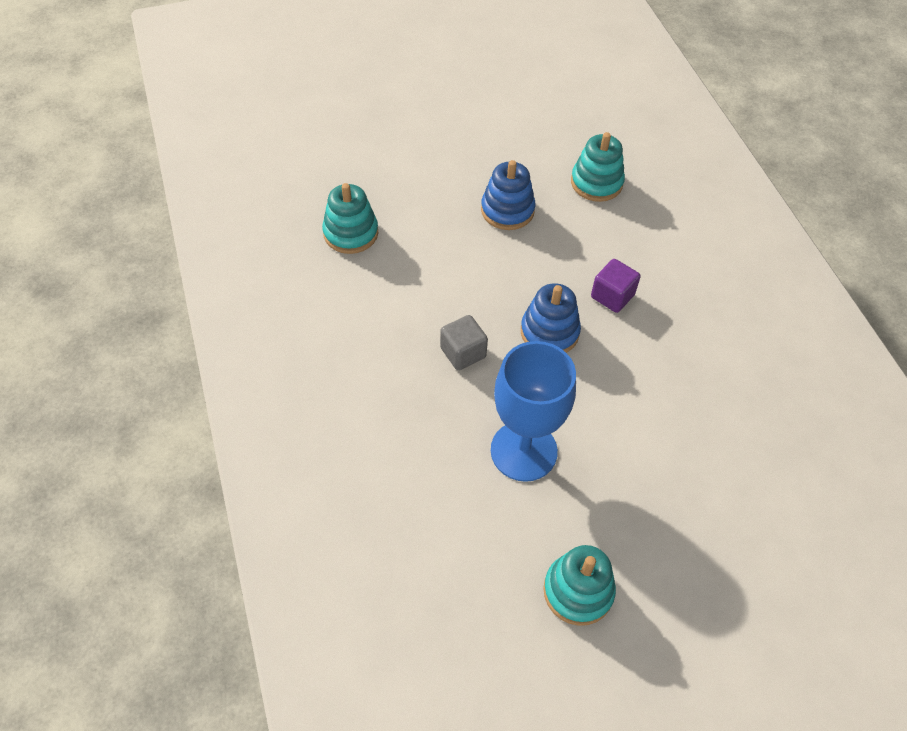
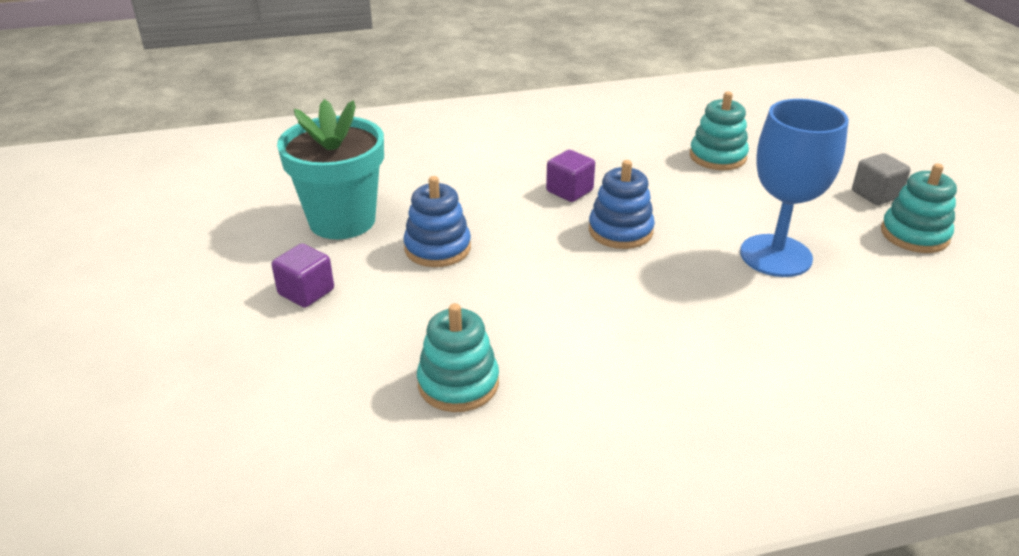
camera: 85 degrees left, 20 degrees down
grey cube [440,315,488,370] -> grey cube moved to [852,153,910,205]
turquoise stacking toy [571,132,625,202] -> turquoise stacking toy moved to [690,92,749,170]
none -> purple cube [272,244,334,308]
none -> turquoise flower pot [277,99,384,239]

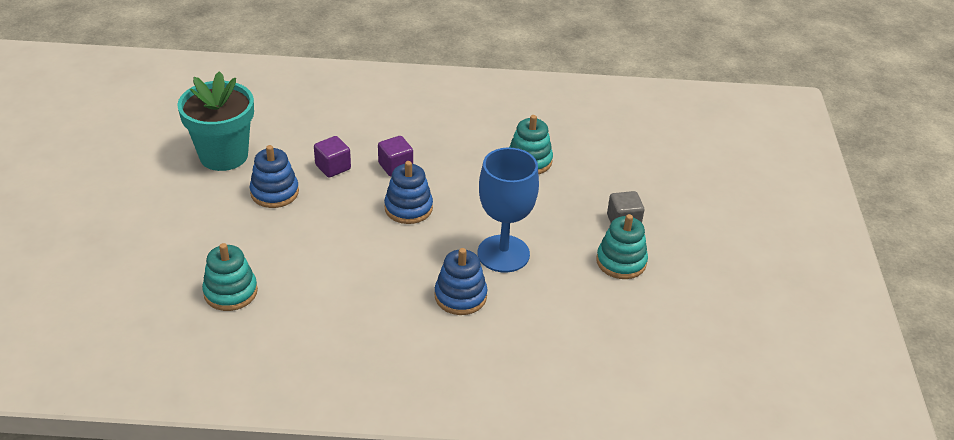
camera: 15 degrees right, 5 degrees up
purple cube [272,244,334,308] -> purple cube moved to [314,136,351,177]
none -> blue stacking toy [434,248,487,315]

